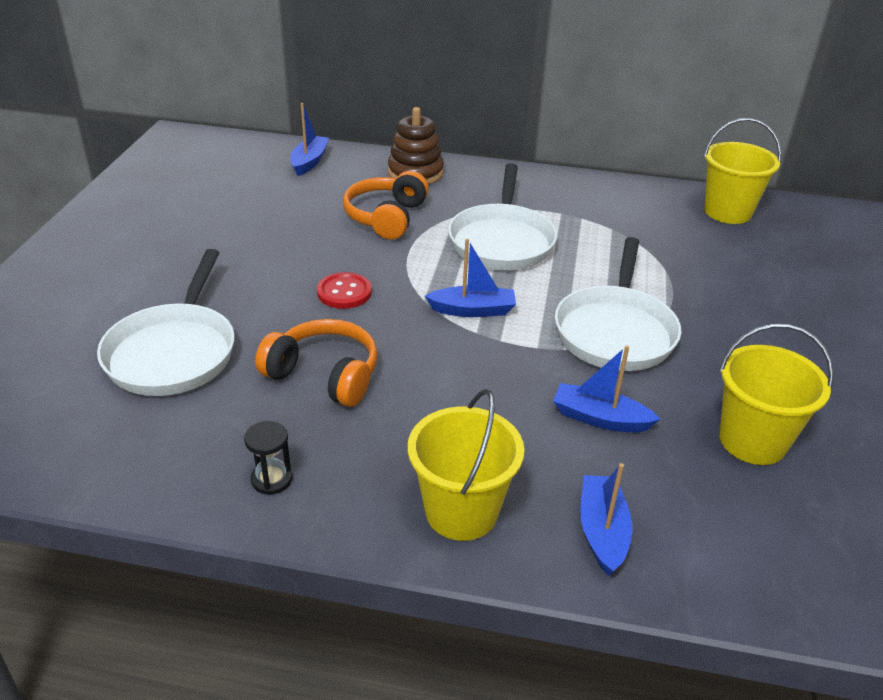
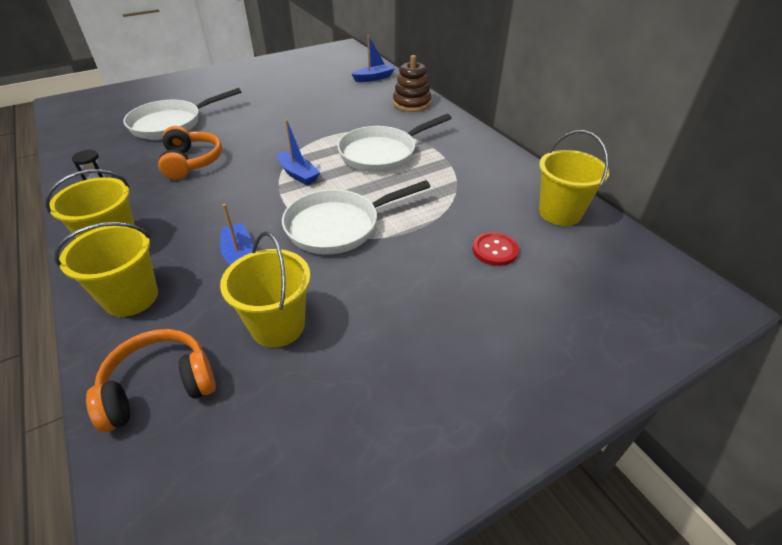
camera: 50 degrees right, 5 degrees up
red button [317,272,372,309] -> red button moved to [472,232,519,266]
orange headphones [343,171,429,239] -> orange headphones moved to [86,329,216,433]
blue boat [580,463,633,576] -> yellow bucket [54,222,158,317]

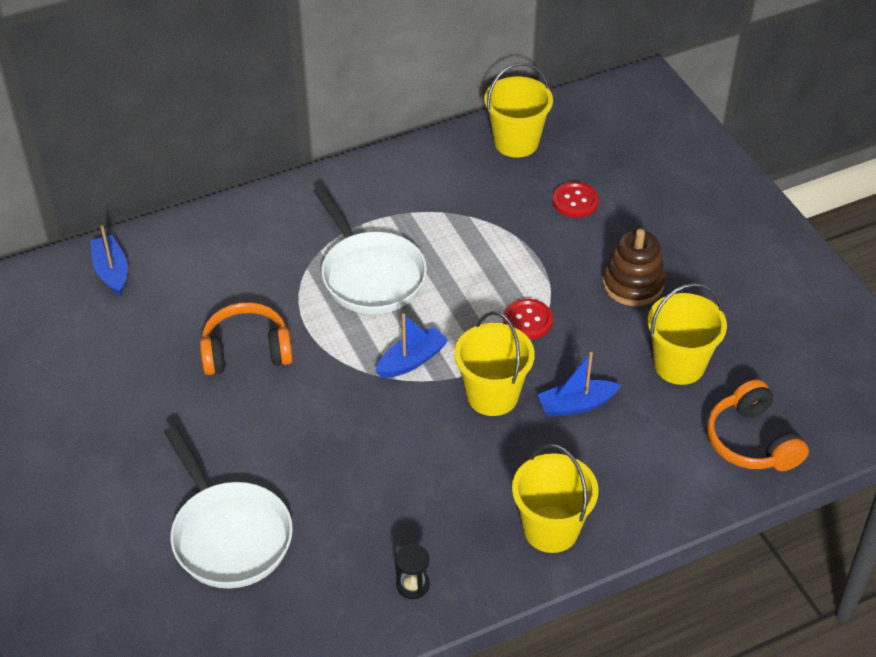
camera: 85 degrees left, 5 degrees up
yellow bucket [54,222,158,317] -> yellow bucket moved to [454,311,535,416]
orange headphones [158,126,222,180] -> orange headphones moved to [200,302,293,375]
white pan [282,180,431,254] -> red button [503,299,553,340]
brown stacking toy [393,55,431,112] -> brown stacking toy moved to [603,229,665,306]

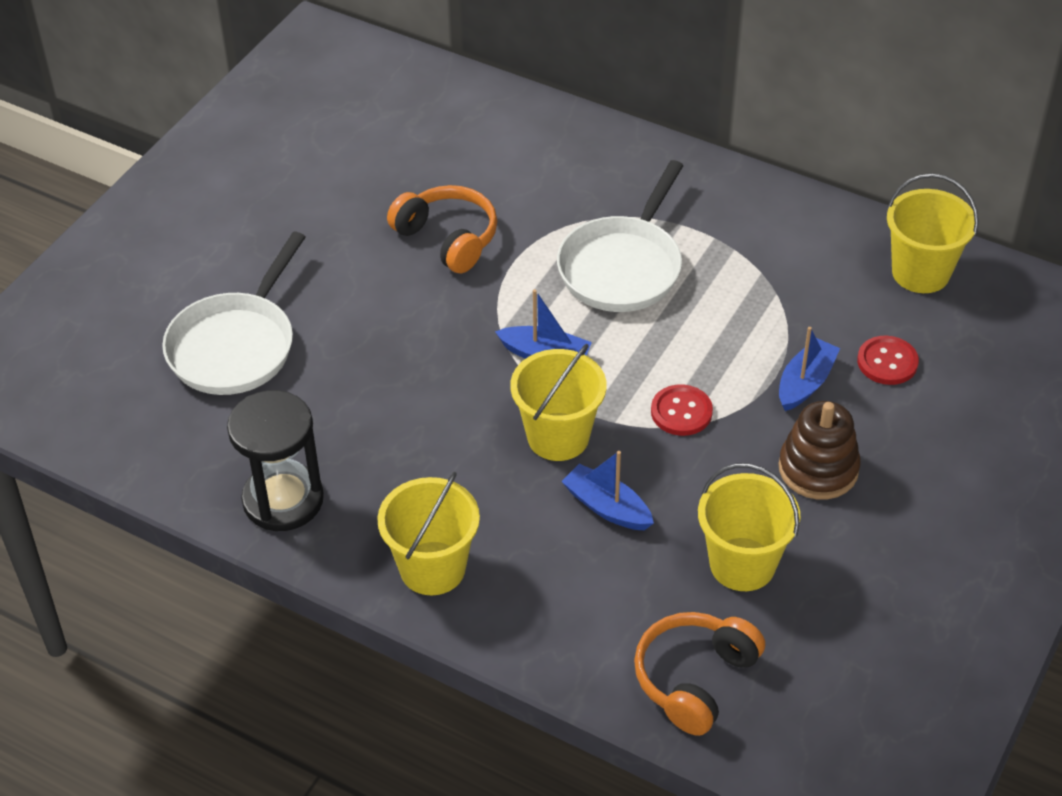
camera: 55 degrees right, 0 degrees up
blue boat [91,225,128,295] -> blue boat moved to [779,327,840,411]
black hourglass [395,544,430,599] -> black hourglass [227,390,324,531], size x2.18

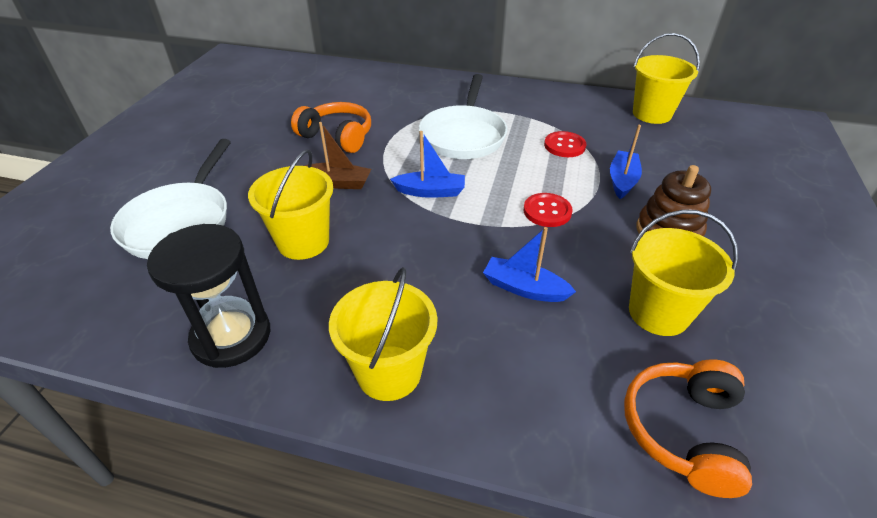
camera: 15 degrees left, 5 degrees down
yellow bucket [510,344,607,461] -> yellow bucket moved to [248,149,333,260]
red button [857,336,919,385] -> red button moved to [544,131,587,157]
none -> brown boat [304,122,371,189]

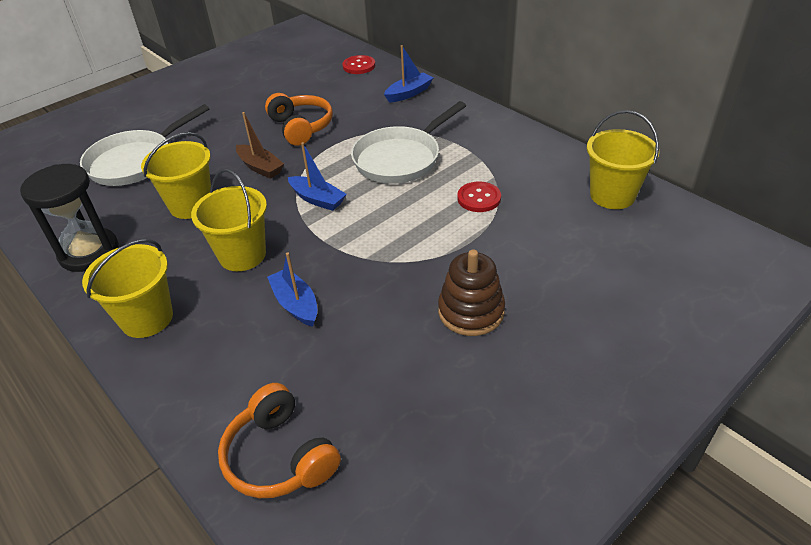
camera: 35 degrees right, 0 degrees up
red button [523,193,572,227] -> red button moved to [342,55,375,74]
blue boat [610,125,642,199] -> blue boat moved to [384,45,433,103]
orange headphones [624,359,752,498] -> orange headphones turned 90 degrees counterclockwise [218,383,341,498]
yellow bucket [629,210,738,336] -> yellow bucket moved to [191,169,267,271]

